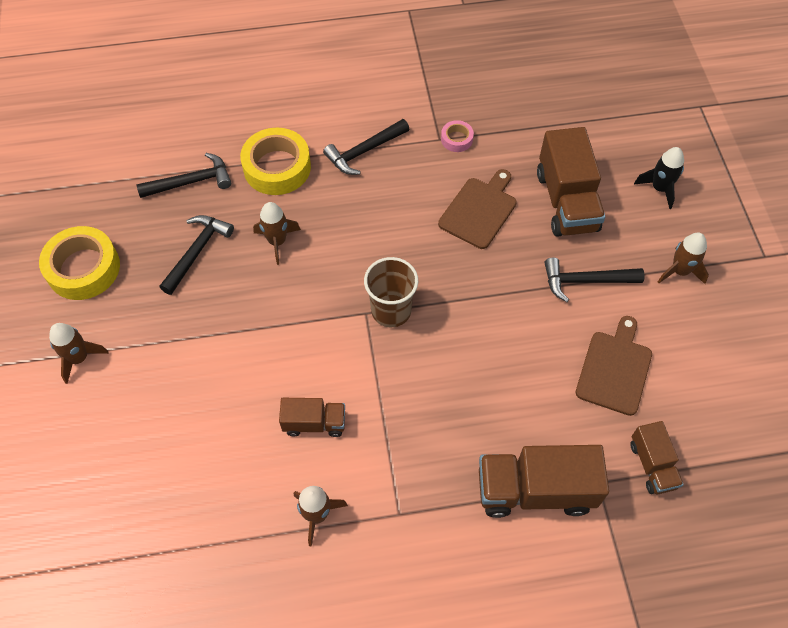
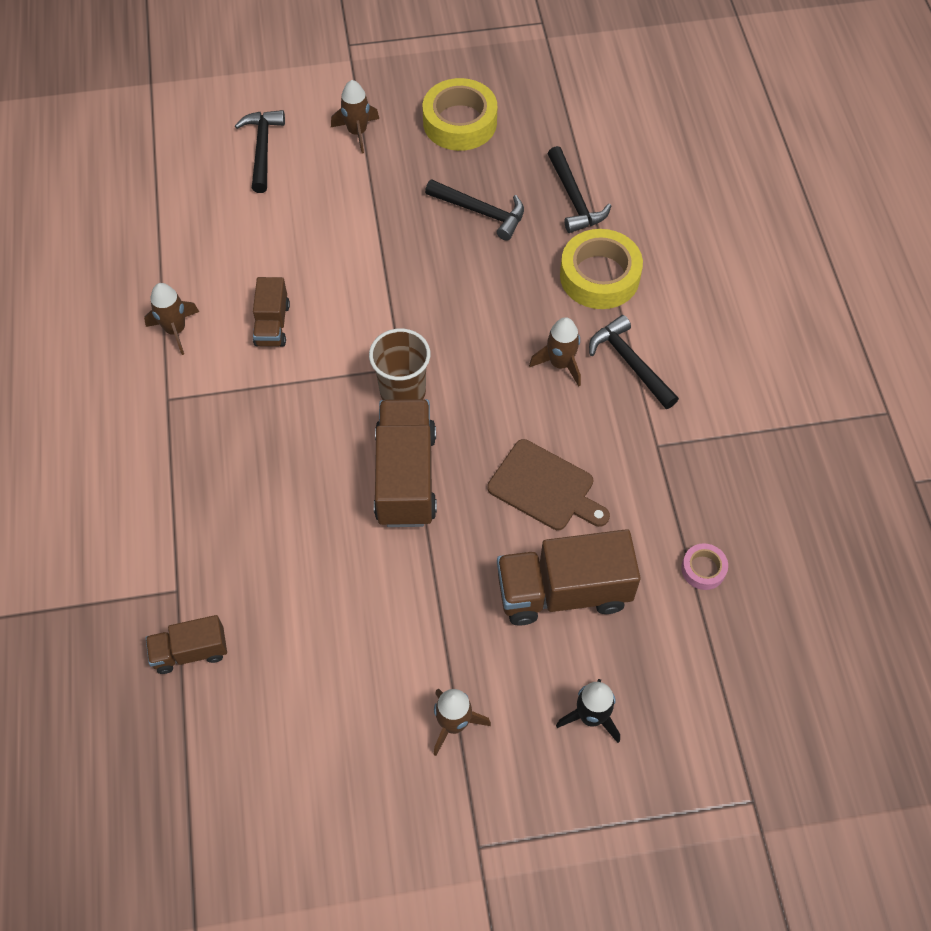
camera: 90 degrees right, 0 degrees up
brown rocket [253,202,301,265] -> brown rocket moved to [529,317,581,387]
pink tape [441,120,474,152] -> pink tape moved to [681,543,728,590]
brown truck [479,445,609,518] -> brown truck moved to [374,399,437,527]
black hammer [545,258,644,302] -> black hammer moved to [235,110,285,193]
brown cutting board [576,316,652,416] -> none

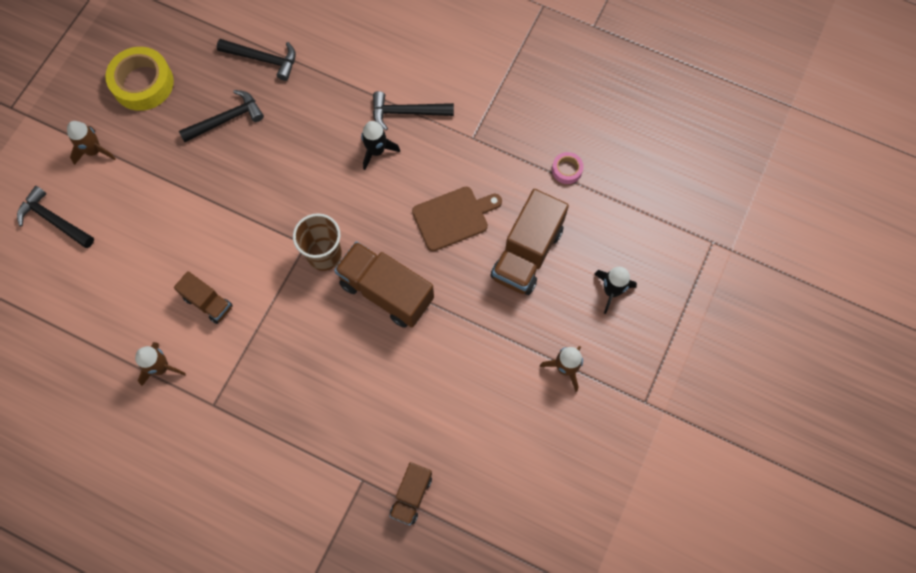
camera: 55 degrees left, 10 degrees up
brown rocket [529,317,581,387] -> black rocket [361,121,400,170]
yellow tape [560,229,643,309] -> none

